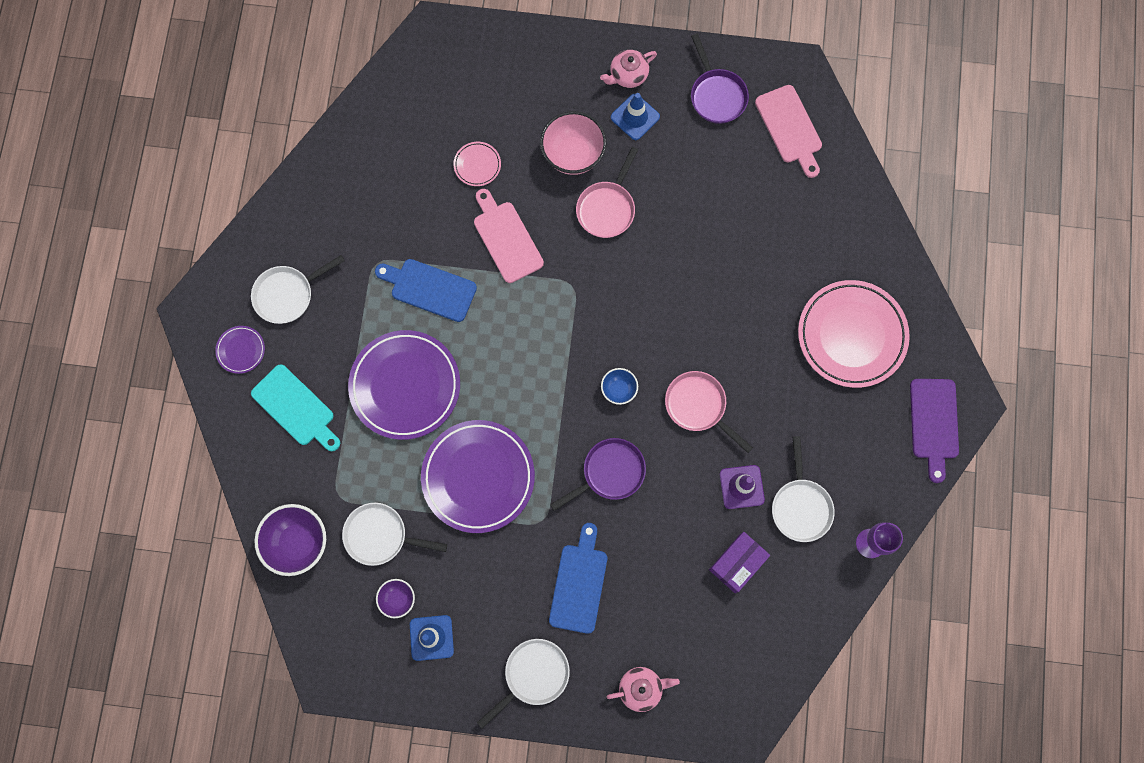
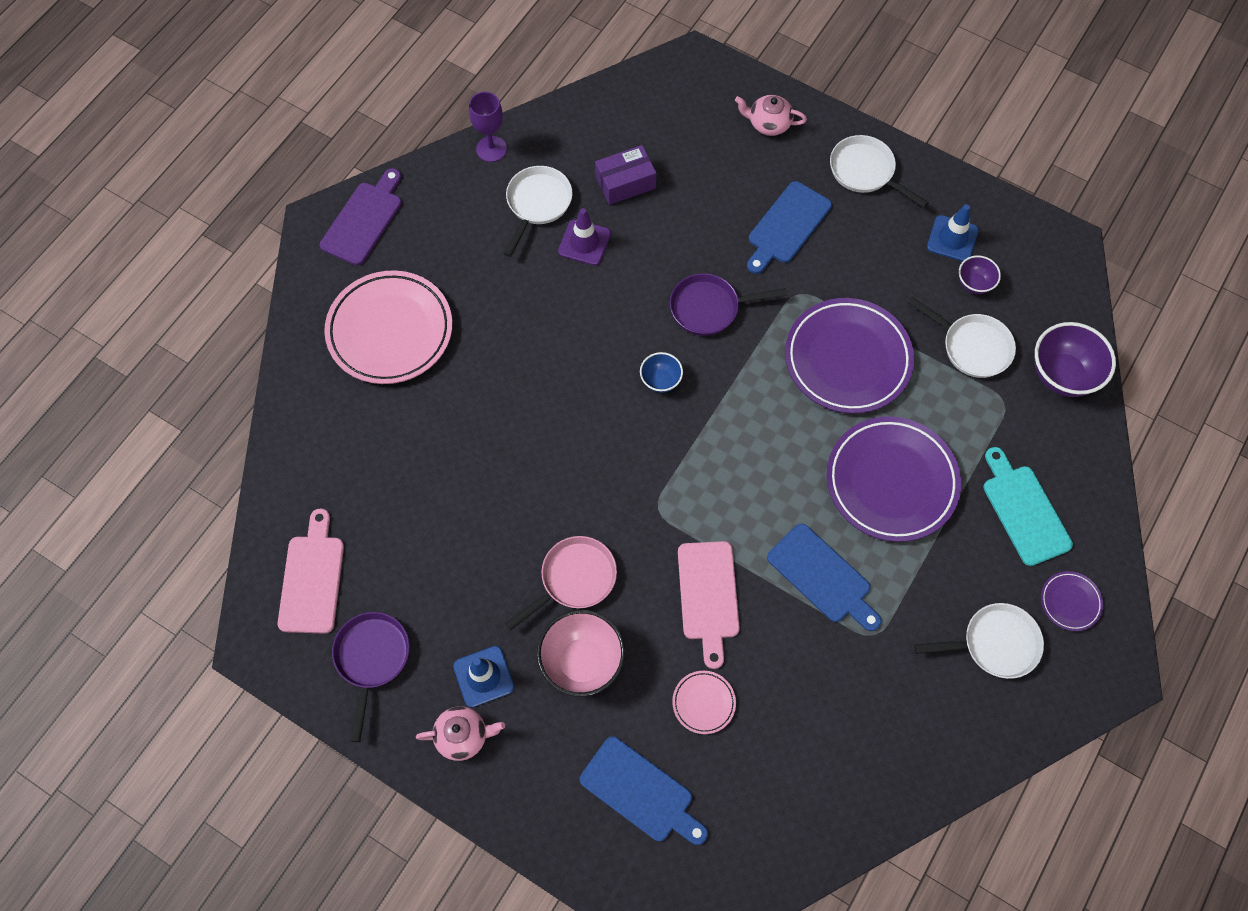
camera: 155 degrees left, 10 degrees down
white pan [477,639,570,729] -> white pan turned 60 degrees clockwise [830,135,929,208]
pink pan [665,371,753,453] -> none
none -> blue cutting board [580,736,708,845]

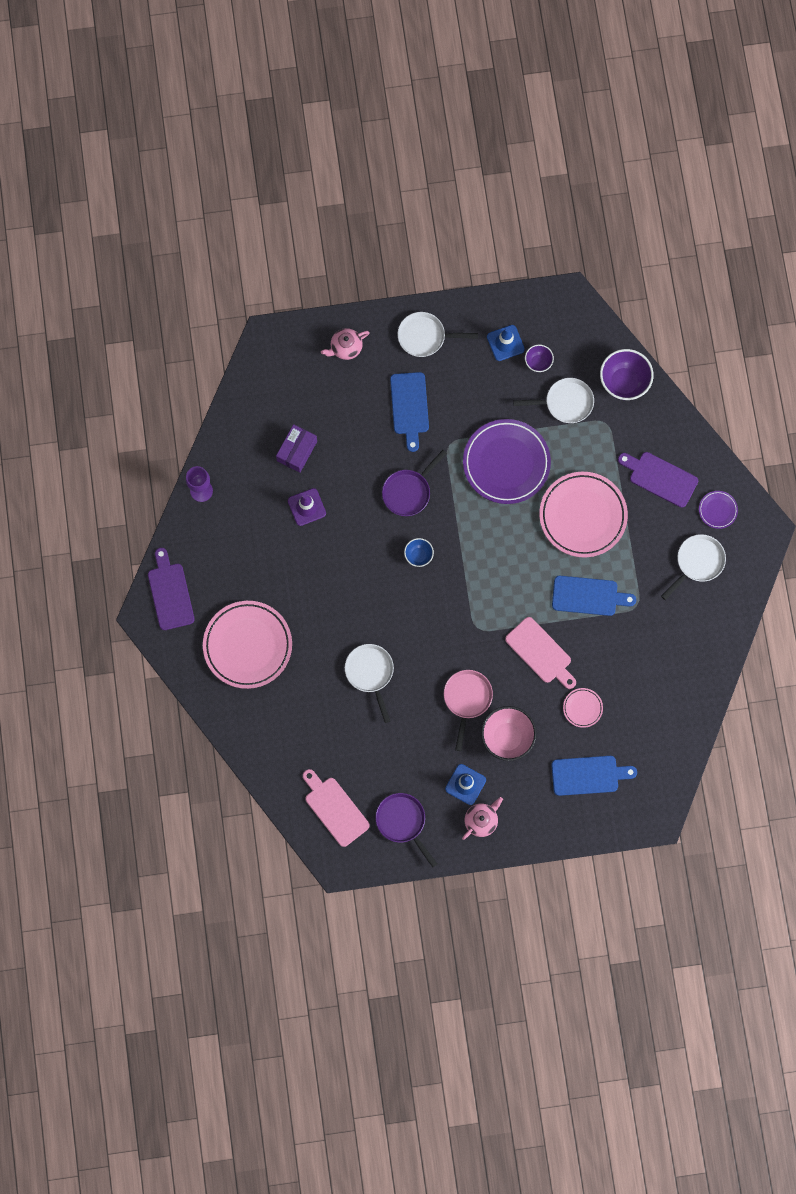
camera: 40 degrees left, 10 degrees up
white pan [504,166,573,257] -> white pan moved to [345,644,394,723]
purple plate [826,416,961,542] -> pink plate [539,472,628,557]
turquoise cutting board [983,447,1073,566] -> purple cutting board [618,452,698,508]

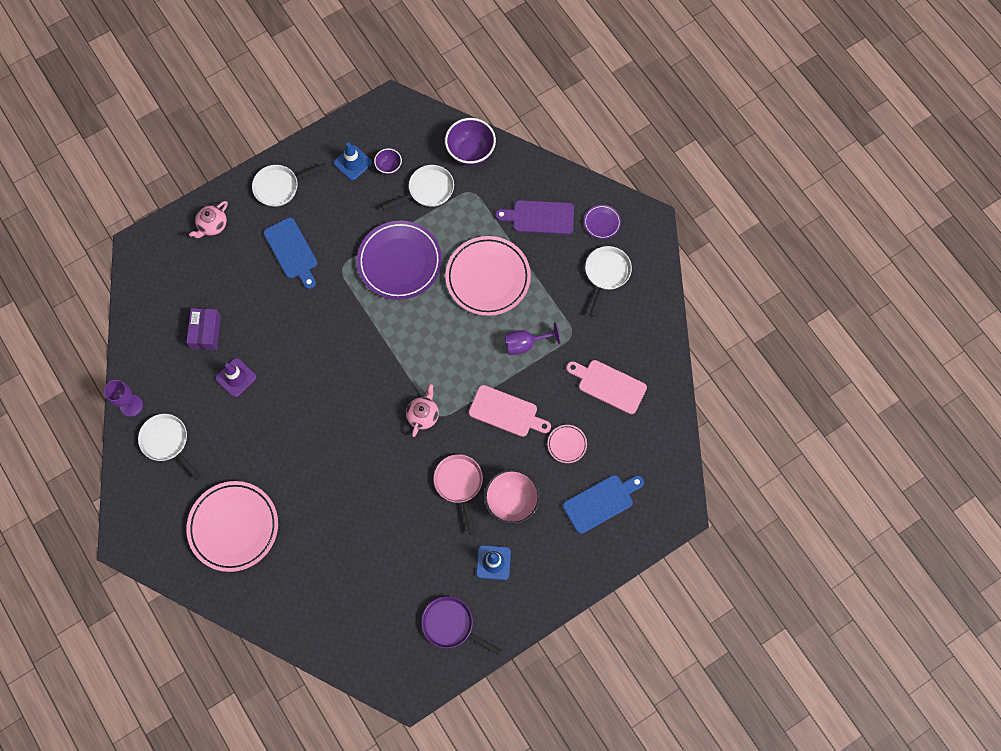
camera: 25 degrees left, 5 degrees down
purple cutting board [148,548,195,630] -> none
pink cutting board [303,769,370,847] -> pink cutting board moved to [566,360,647,414]
white pan [345,644,394,723] -> white pan moved to [138,414,201,480]
purple pan [382,450,447,516] -> none
blue bowl [404,538,434,567] -> none
pink teapot [462,797,503,840] -> pink teapot moved to [406,384,439,437]
blue cutting board [552,576,636,616] -> purple goblet [504,322,561,355]

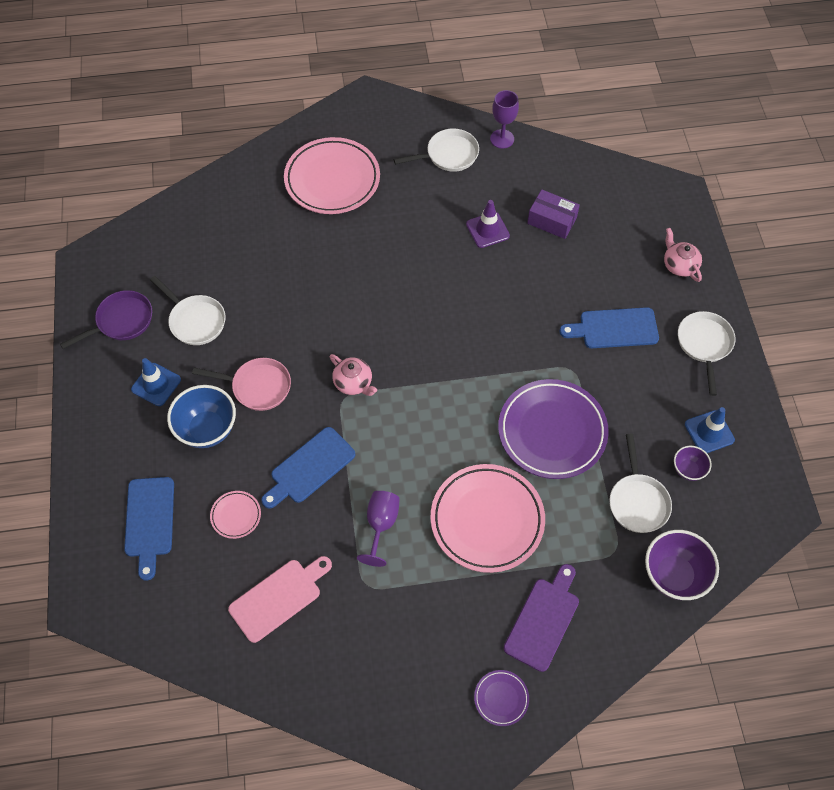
camera: 115 degrees right, 10 degrees down
pink cutting board [469,385,551,437] -> blue cutting board [261,427,356,509]
pink bowl [484,469,540,524] -> blue bowl [167,385,236,448]
white pan [585,246,632,317] -> white pan moved to [150,276,226,345]

